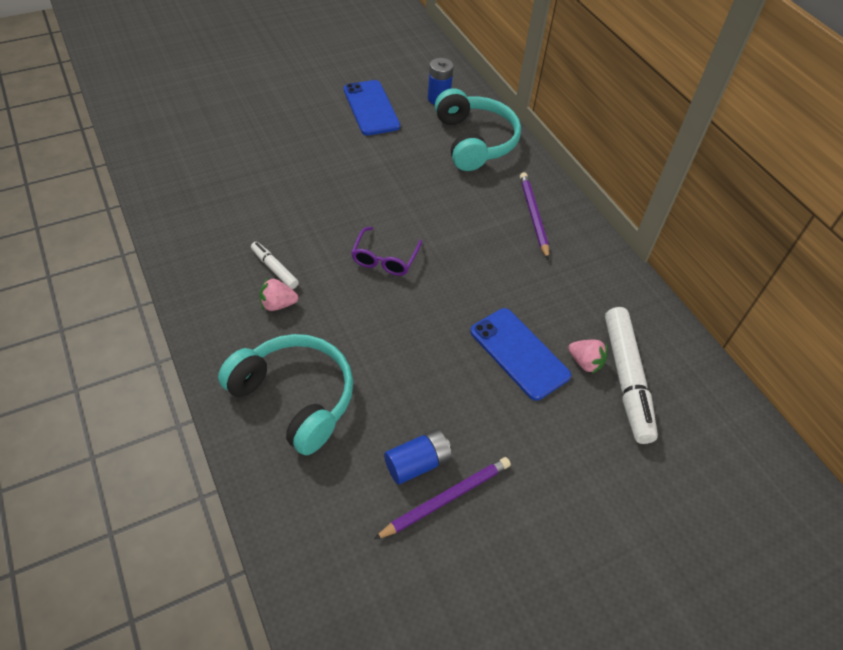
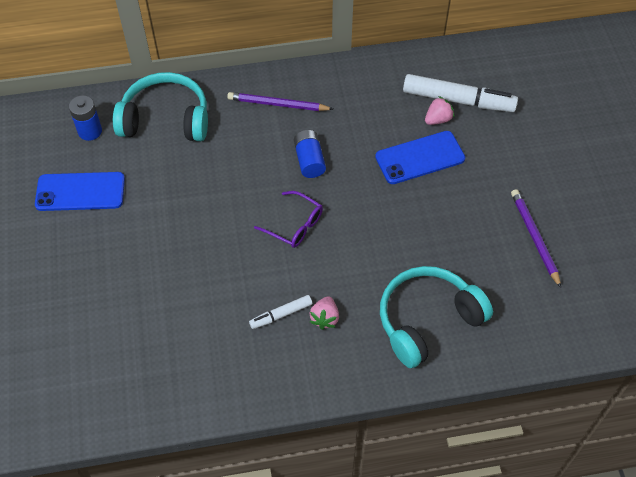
camera: 70 degrees left, 5 degrees up
blue battery [384,429,452,485] -> blue battery moved to [294,130,326,178]

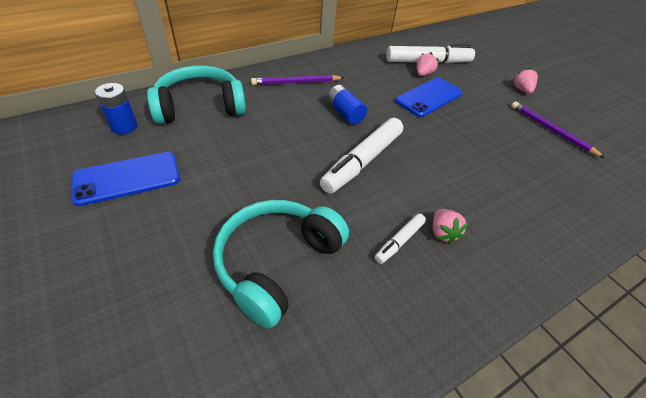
camera: 25 degrees left, 10 degrees down
purple glasses [254,191,323,248] -> white marker [320,118,403,194]
turquoise headphones [380,266,493,368] -> turquoise headphones moved to [213,200,349,329]
none -> pink strawberry [513,68,538,94]

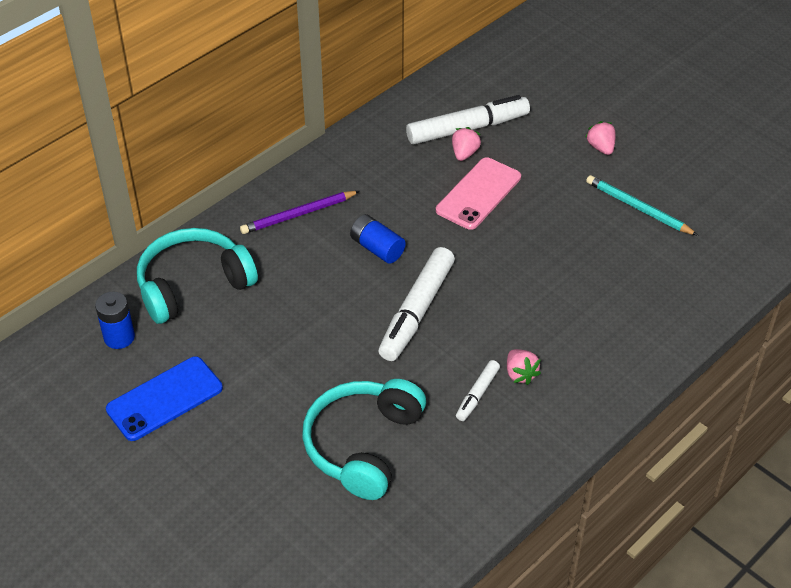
camera: 10 degrees left, 0 degrees up
blue phone [395,77,463,117] -> pink phone [436,157,521,230]
purple pencil [511,102,605,158] -> turquoise pencil [586,175,698,236]

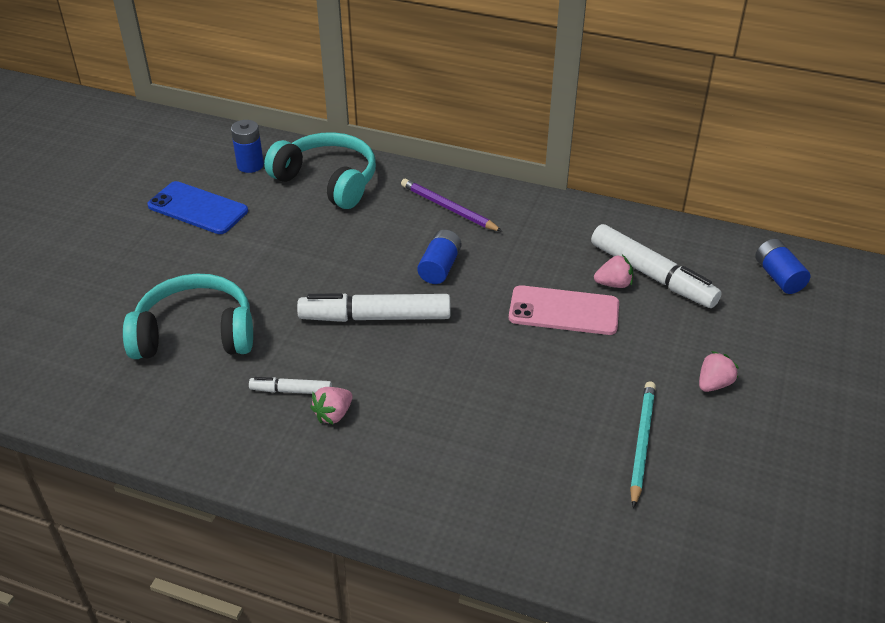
camera: 65 degrees right, 5 degrees down
none -> blue battery [755,239,810,294]

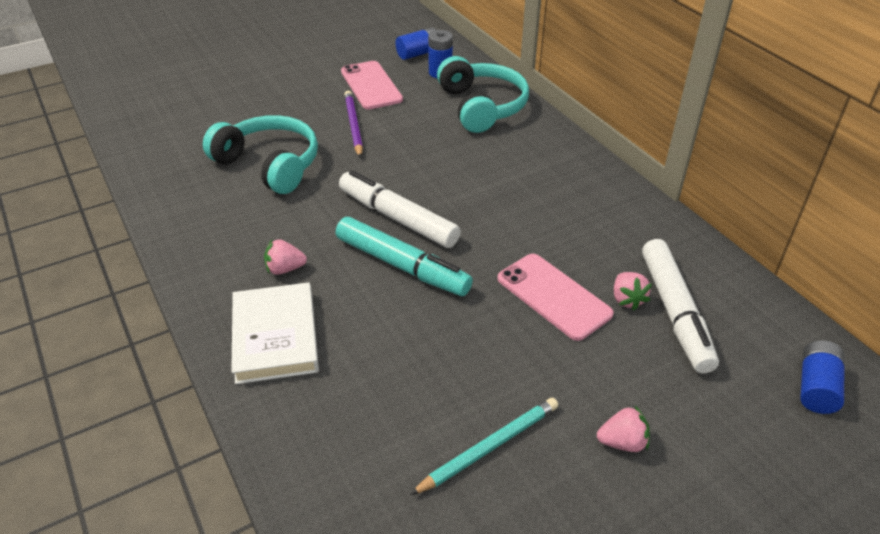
camera: 40 degrees right, 0 degrees up
blue phone [147,181,248,234] -> pink phone [341,61,403,110]
white marker [249,377,332,394] -> none
purple pencil [401,178,503,232] -> purple pencil moved to [344,91,363,158]
blue battery [417,230,462,284] -> blue battery moved to [395,27,436,60]
pink strawberry [594,255,633,288] -> pink strawberry turned 45 degrees clockwise [614,272,652,310]
none -> white book [231,282,319,384]
none -> turquoise marker [336,217,473,296]

